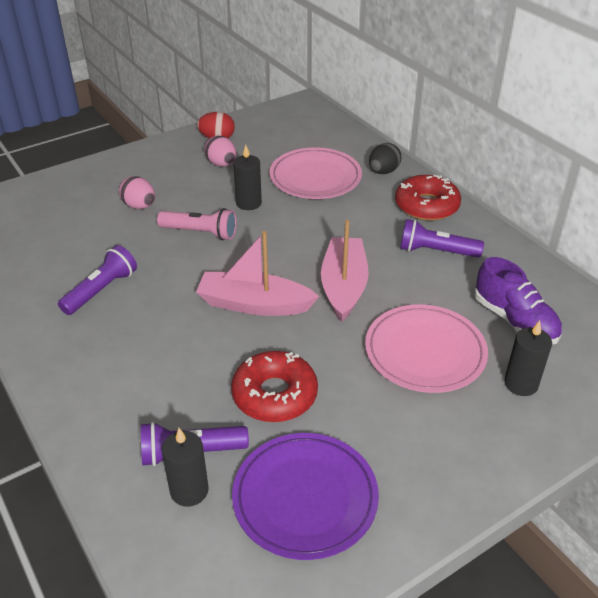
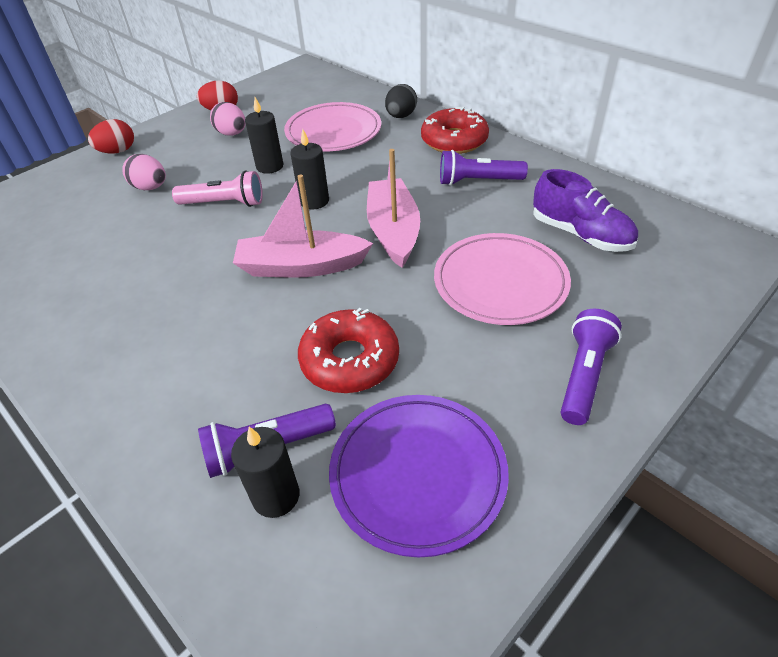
camera: 10 degrees left, 5 degrees up
purple flashlight [58,245,137,315] -> purple flashlight moved to [561,309,622,425]
black candle [504,320,552,396] -> black candle moved to [290,129,329,210]
none -> red egg [88,119,134,154]

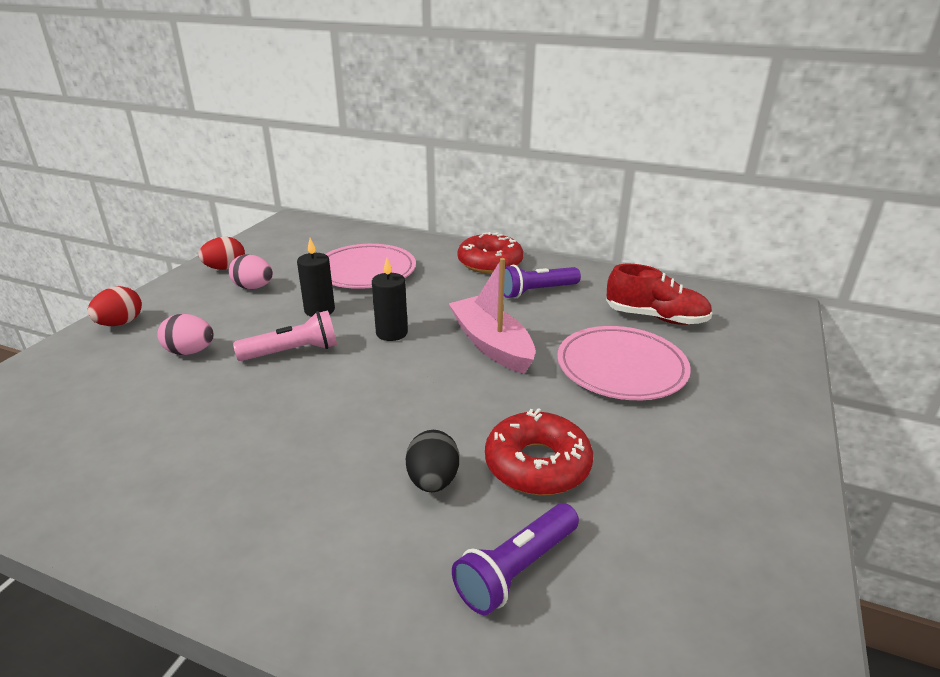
camera: 25 degrees left, 15 degrees down
black candle [231,427,299,518] -> none
pink boat [233,174,373,278] -> none
purple plate [329,395,509,558] -> none
black egg [385,84,417,118] -> black egg moved to [406,430,459,492]
purple shoe [533,169,638,252] -> red shoe [606,264,712,325]
purple flashlight [561,309,622,425] -> none

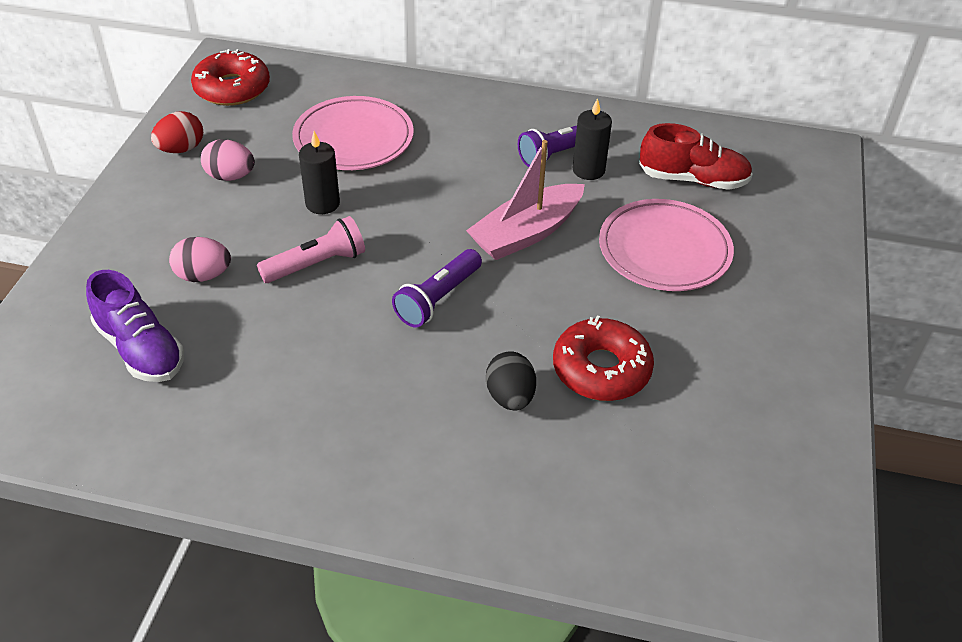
camera: 10 degrees left, 15 degrees up
red egg [87,286,142,326] -> none
black candle [372,258,408,341] -> black candle moved to [573,98,612,180]
pink boat [449,258,535,374] -> pink boat turned 90 degrees counterclockwise [466,140,585,260]
purple flashlight [452,503,579,615] -> purple flashlight moved to [392,249,482,328]
red donut [458,232,523,274] -> red donut moved to [191,49,270,106]
none -> purple shoe [86,270,184,382]

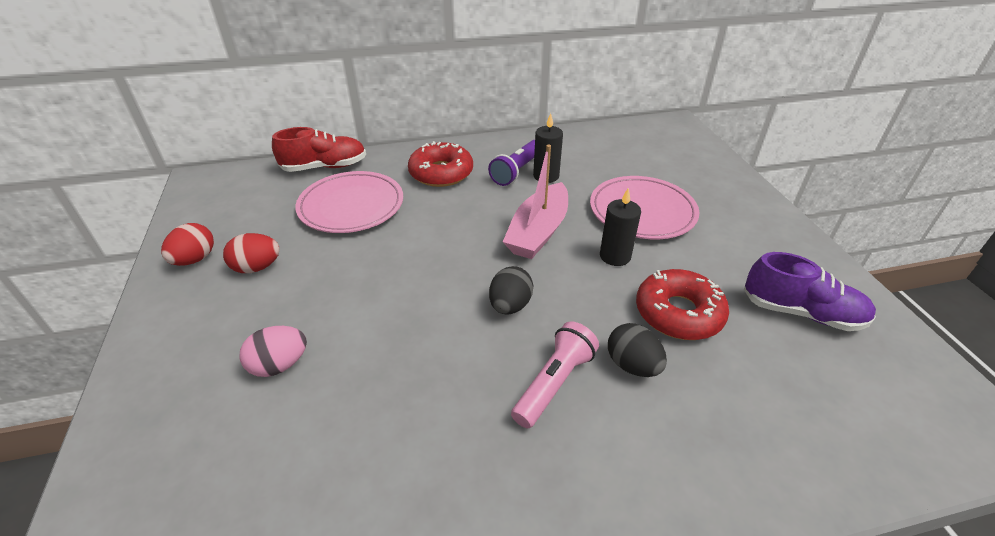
camera: 25 degrees left, 5 degrees down
purple shoe [86,270,184,382] -> purple shoe moved to [744,252,876,331]
red donut [191,49,270,106] -> red donut moved to [408,141,473,187]
pink egg [201,139,255,181] -> red egg [223,233,280,273]
pink flashlight [257,216,365,283] -> pink flashlight moved to [511,321,599,428]
black candle [299,131,340,214] -> black candle moved to [600,187,641,266]
purple flashlight [392,249,482,328] -> black egg [489,266,533,315]
red shoe [639,123,753,190] -> red shoe moved to [272,127,366,172]

